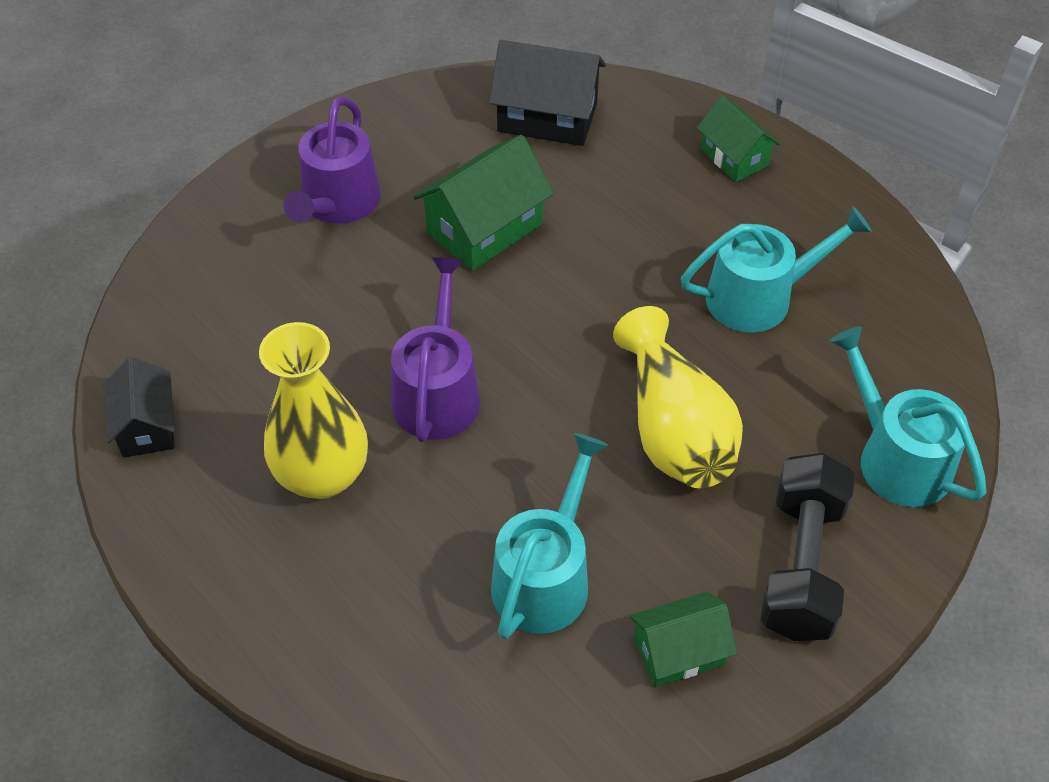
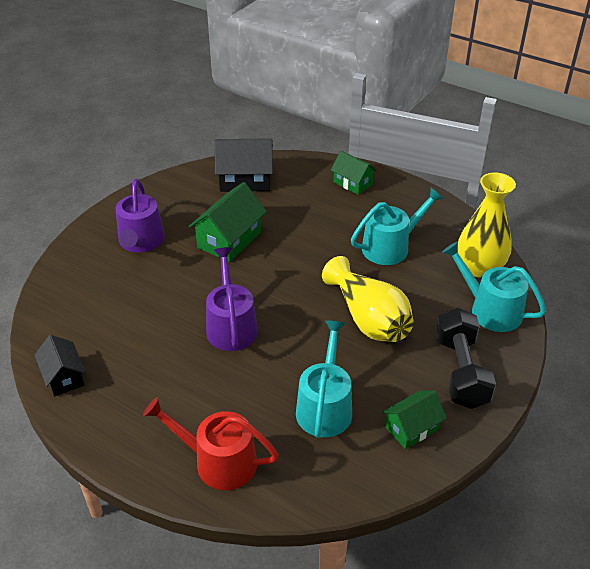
camera: 15 degrees left, 10 degrees down
yellow vase [259,322,368,499] -> yellow vase moved to [457,173,516,278]
none -> red watering can [143,397,279,490]

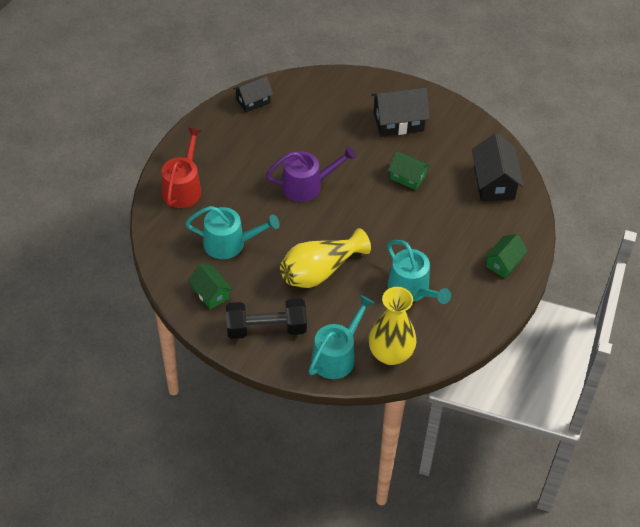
camera: 85 degrees right, 10 degrees up
purple watering can [116,179,165,252] -> black house [371,88,430,137]
green house [188,182,267,262] -> green house [388,152,430,190], size x0.64

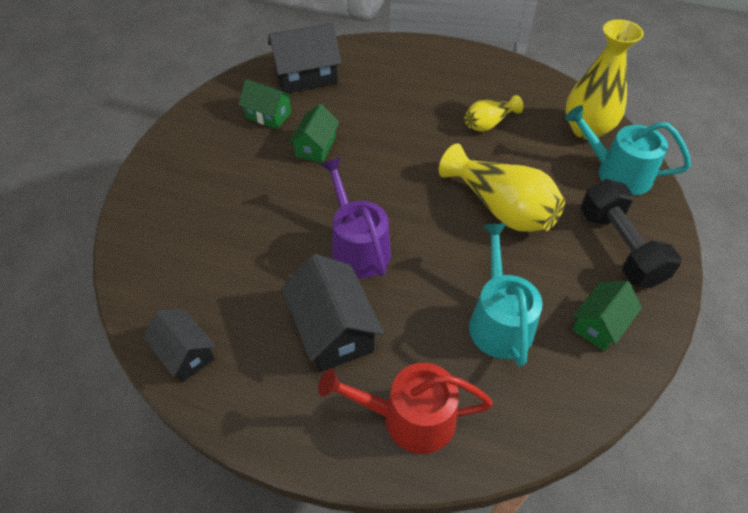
camera: 100 degrees left, 0 degrees up
black house [371,88,430,137] -> black house moved to [282,254,384,372]
turquoise watering can [387,240,451,304] -> yellow vase [465,95,524,132]
green house [485,234,528,278] -> green house moved to [239,79,293,129]

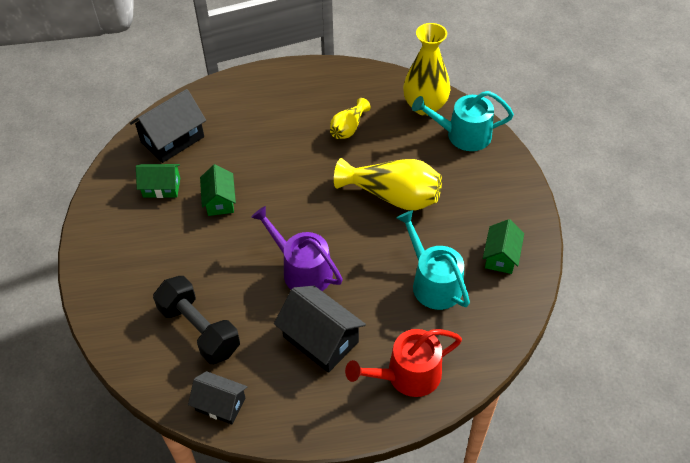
camera: 25 degrees left, 0 degrees up
black dumbbell [581,179,682,288] -> black dumbbell moved to [153,276,240,364]

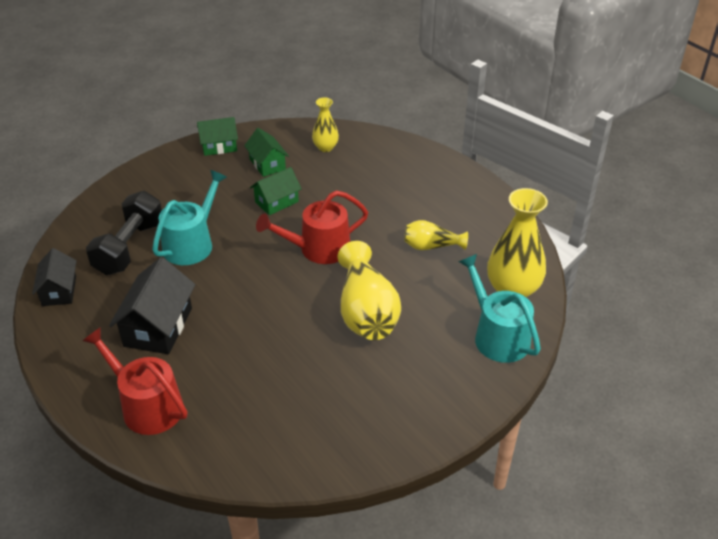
camera: 60 degrees right, 10 degrees down
black house [130,89,206,163] -> yellow vase [312,97,339,152]
purple watering can [251,206,343,291] -> none
turquoise watering can [397,210,470,310] -> turquoise watering can moved to [152,170,227,265]
green house [483,219,524,274] -> green house moved to [197,117,238,156]
none -> red watering can [256,190,368,264]

